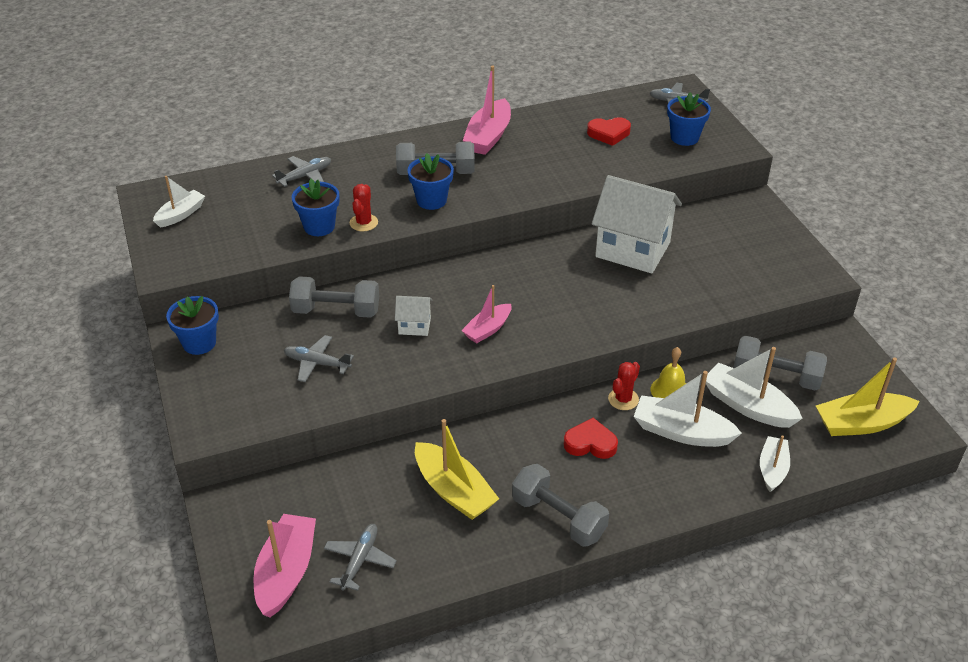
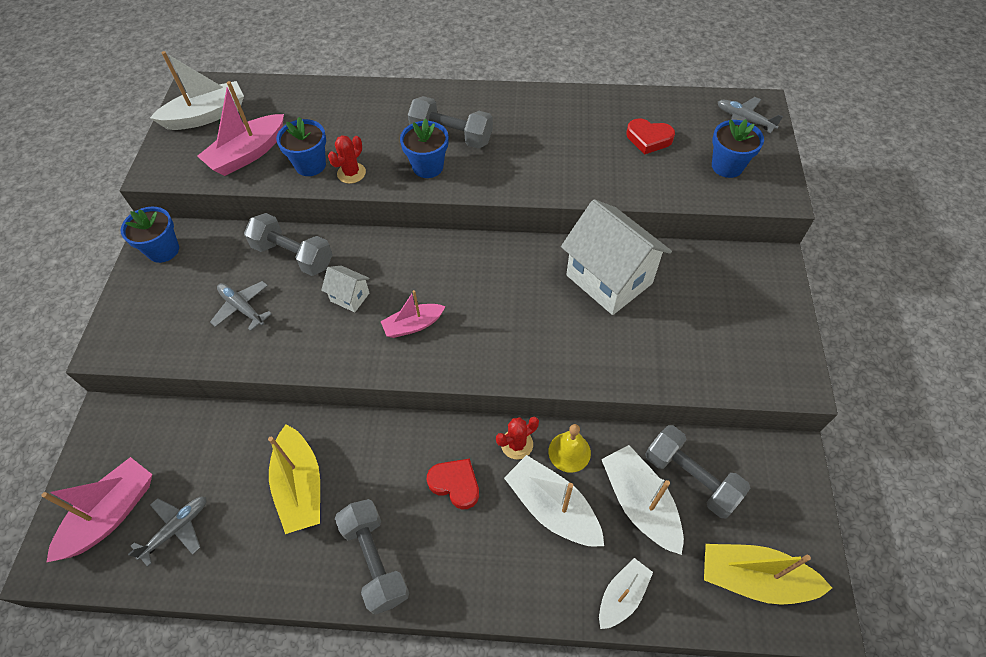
camera: 25 degrees right, 15 degrees up
white boat [153,176,205,227] -> white boat [150,51,244,130], size x1.60
grey plane [272,156,331,187] -> none
pink boat [463,66,511,155] -> pink boat moved to [197,81,284,176]

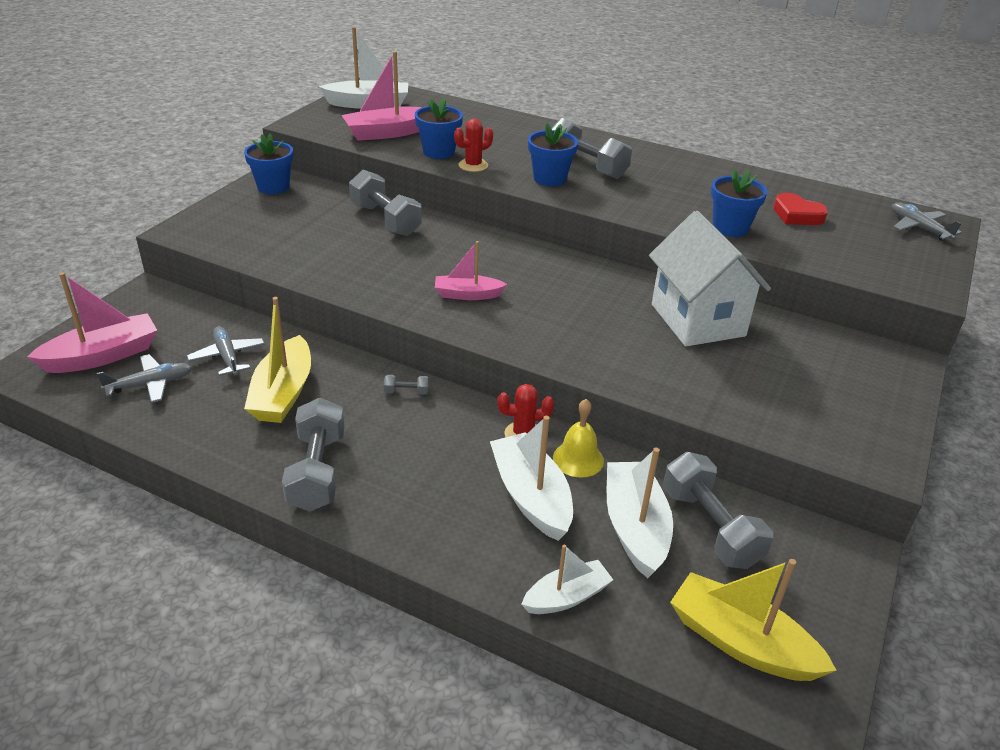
camera: 20 degrees right, 20 degrees down
grey plane [210,281,272,331] -> grey plane moved to [187,326,265,376]
white house [321,266,370,312] -> none
red heart [427,459,479,509] -> none
blue flower pot [712,119,764,178] -> blue flower pot moved to [711,169,768,237]
none -> grey dumbbell [384,375,429,394]

